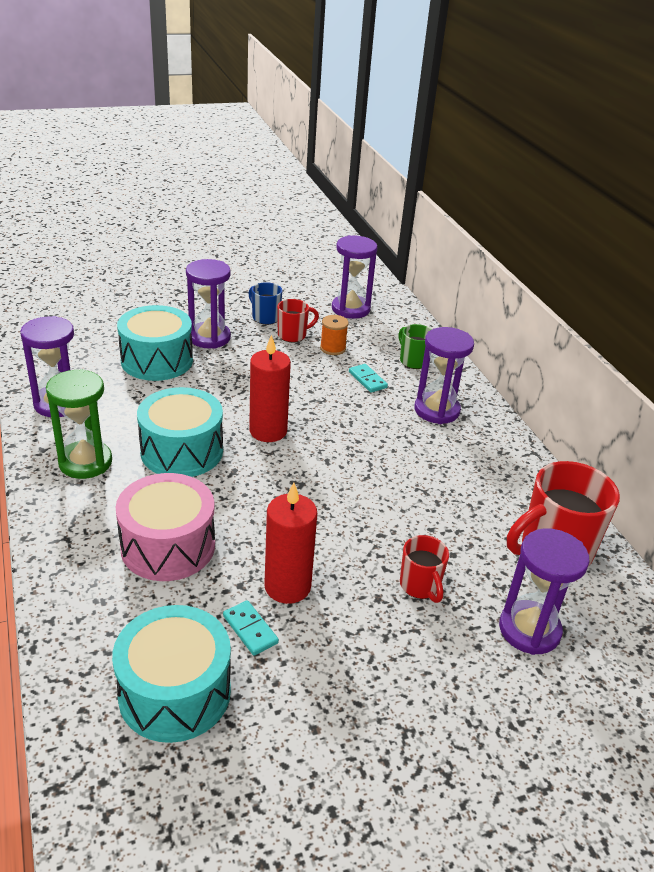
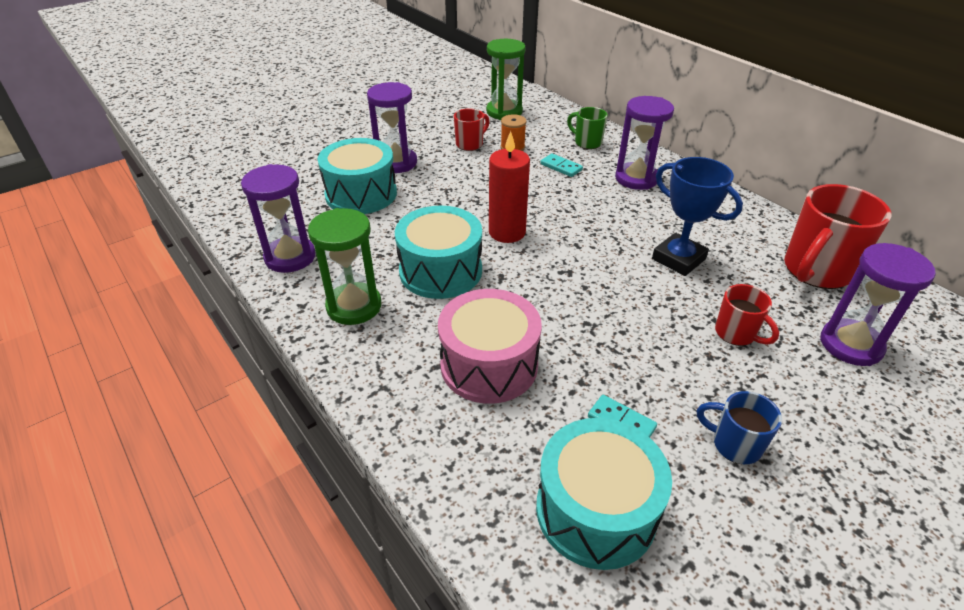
camera: 15 degrees left, 5 degrees up
blue mug [248,282,283,325] -> blue mug moved to [697,391,782,464]
red candle [264,482,317,604] -> none
purple hourglass [332,235,377,319] -> green hourglass [486,39,526,120]
none -> blue trophy [652,157,743,276]

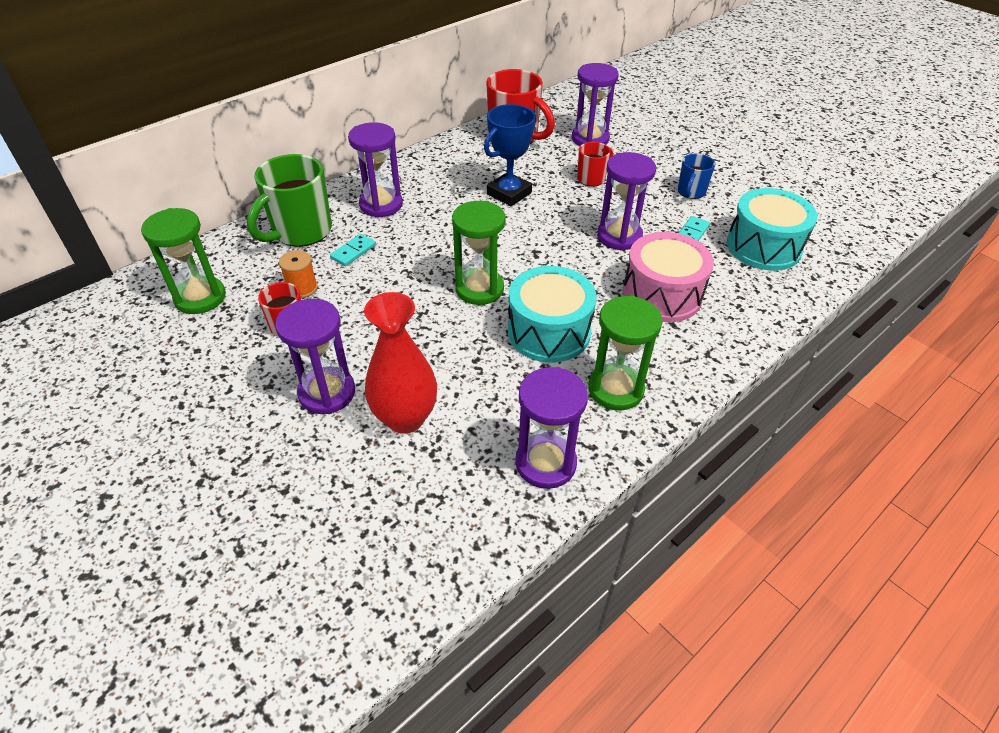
camera: 95 degrees left, 5 degrees up
turquoise drum [318,138,397,214] -> red vase [364,292,437,434]
red candle [489,131,530,243] -> green hourglass [452,201,506,305]
green mug [567,107,608,149] -> green mug [247,154,332,247], size x1.86
none -> purple hourglass [597,152,656,251]

